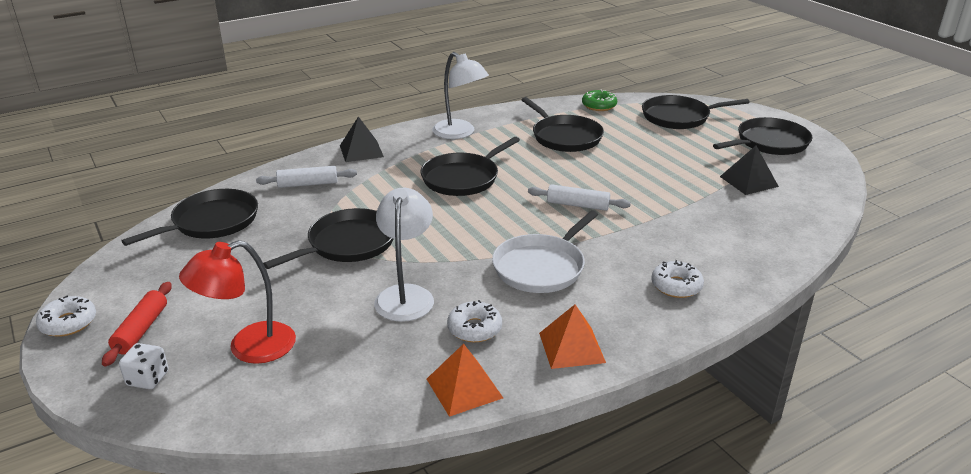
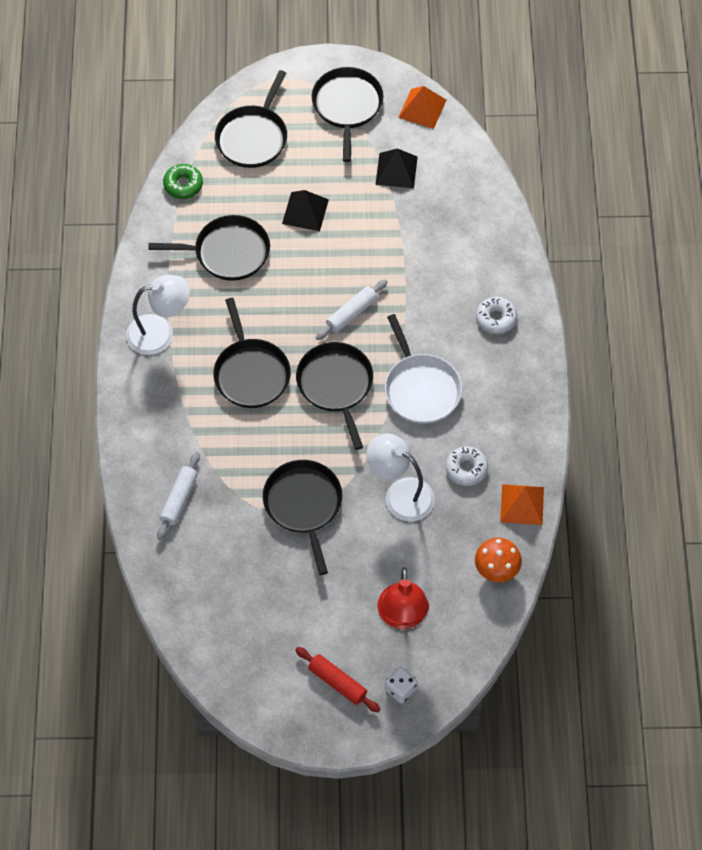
camera: 60 degrees left, 30 degrees up
white donut [36,296,96,337] -> none
black pan [121,189,258,246] -> black pan moved to [296,342,373,450]
black pyramid [340,116,384,162] -> black pyramid moved to [282,190,329,231]
orange pyramid [539,304,606,369] -> orange pyramid moved to [398,86,446,129]
none -> orange mushroom [475,538,522,582]

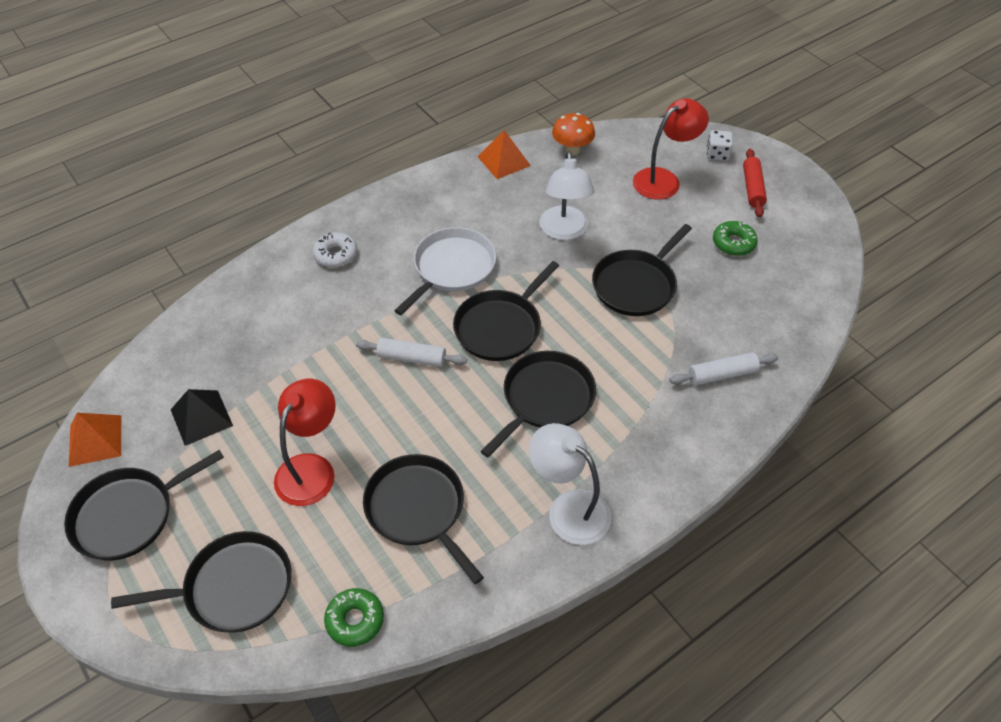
camera: 125 degrees left, 10 degrees down
black pyramid [282,190,329,231] -> red lamp [274,378,336,506]
white donut [445,446,488,486] -> none
none -> green donut [713,221,758,256]

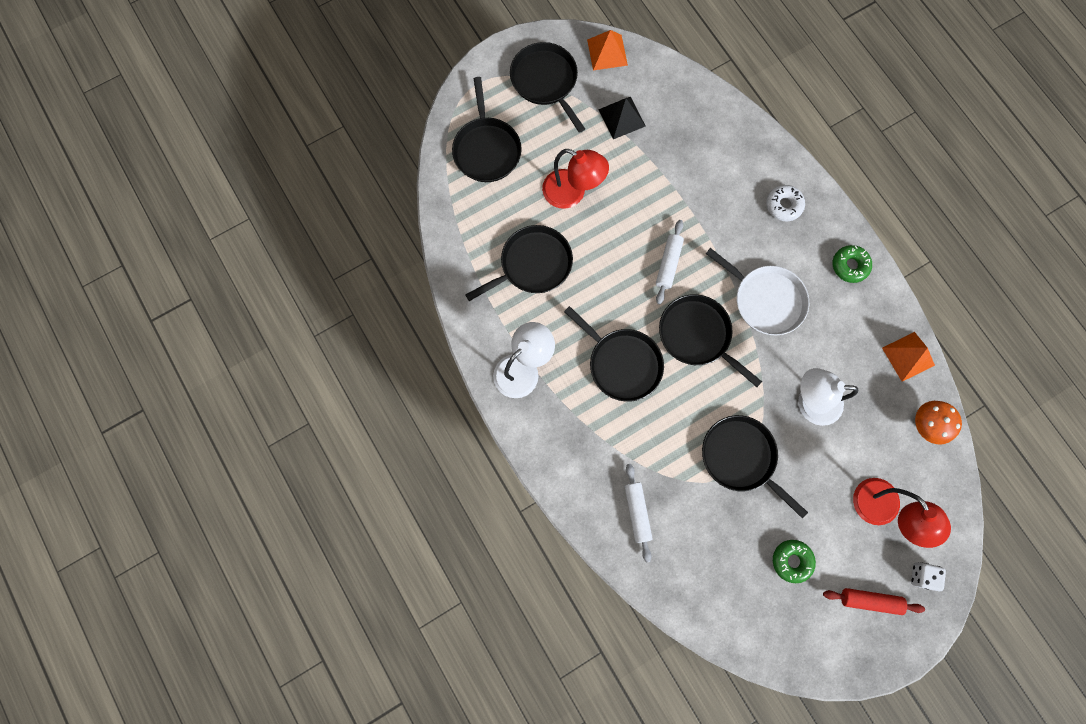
camera: 95 degrees right, 25 degrees up
green donut [324,588,384,647] -> green donut moved to [833,245,872,283]

